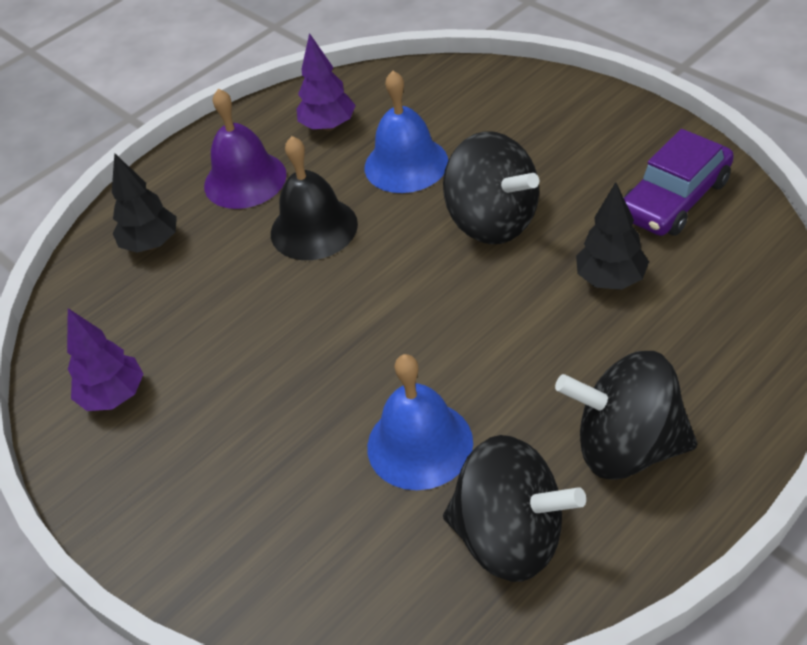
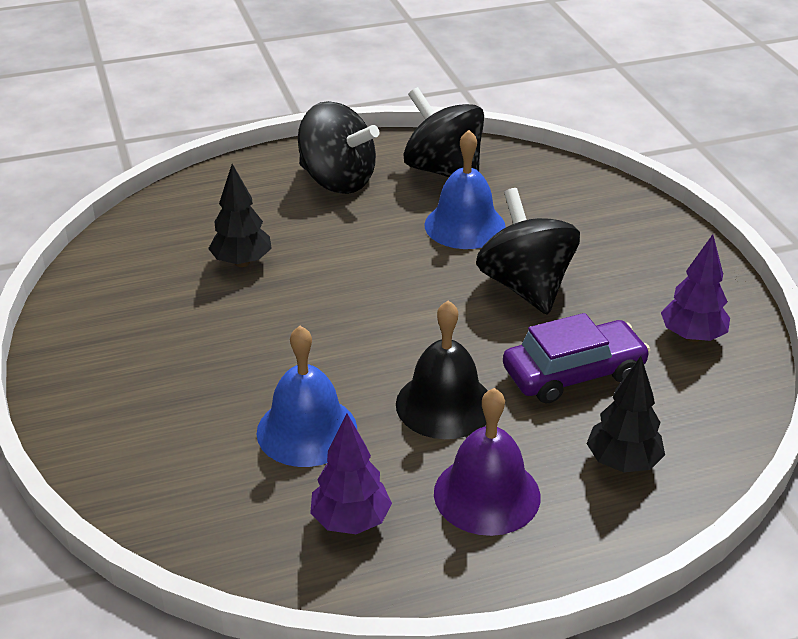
camera: 160 degrees left, 10 degrees down
black spinning top [443,131,539,244] -> black spinning top moved to [476,188,580,315]
purple car [624,129,734,236] -> purple car moved to [503,313,650,404]

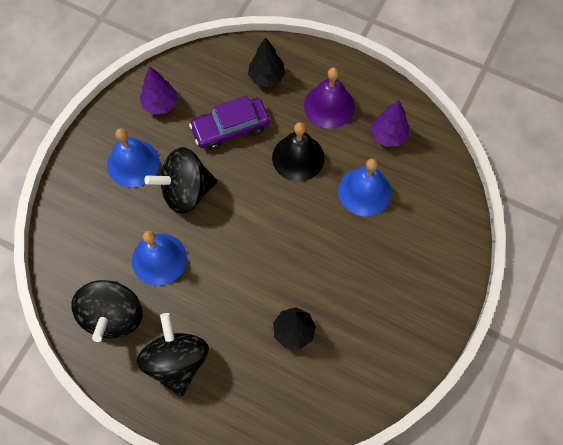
camera: 135 degrees left, 30 degrees up
black spinning top [476,188,580,315] -> black spinning top turned 45 degrees clockwise [145,147,217,214]
purple car [503,313,650,404] -> purple car turned 45 degrees counterclockwise [189,96,270,150]
none -> blue bell [107,128,160,188]

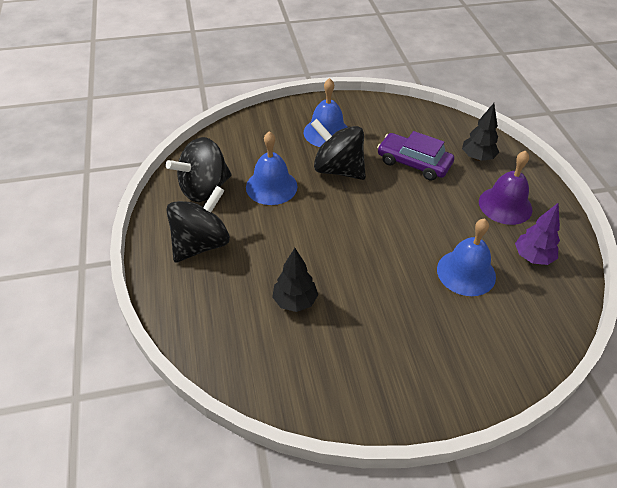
camera: 50 degrees right, 20 degrees down
purple tree [140,66,178,115] -> none
black bell [272,122,324,182] -> none

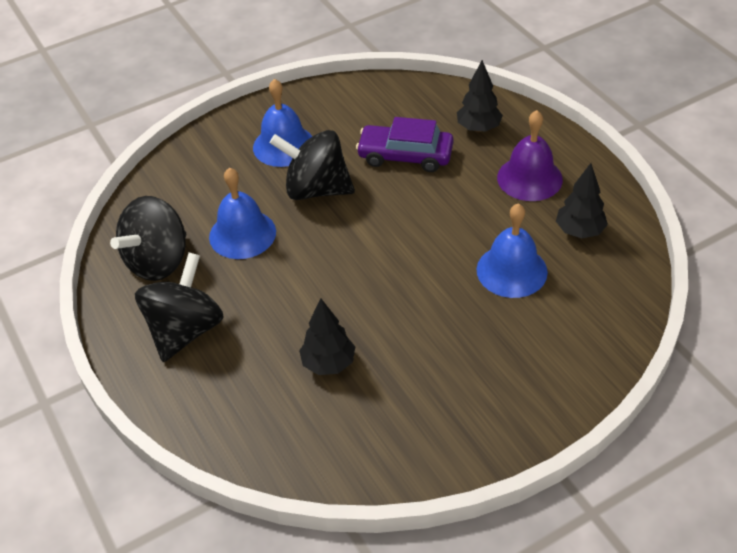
camera: 15 degrees left, 0 degrees up
purple tree [515,203,560,265] -> black tree [556,163,608,238]

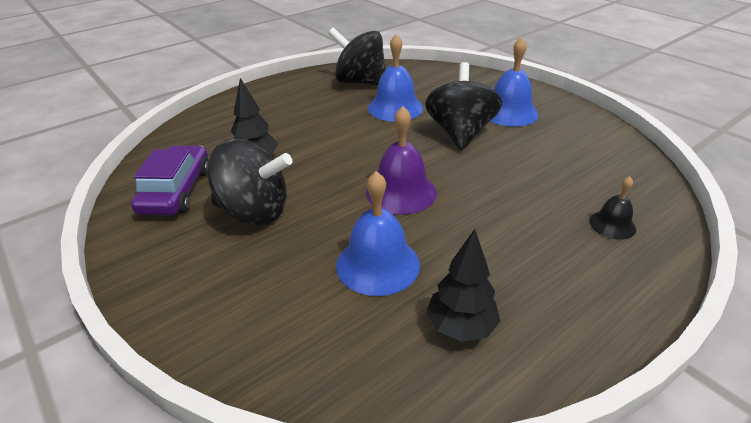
camera: 80 degrees right, 10 degrees down
black spinning top [135,252,224,362] -> black spinning top moved to [207,139,292,226]
purple car [356,117,453,172] -> purple car moved to [131,145,209,215]
black tree [457,60,503,132] -> black bell [589,176,636,240]
purple bell [497,110,563,201] -> purple bell moved to [366,106,437,215]

